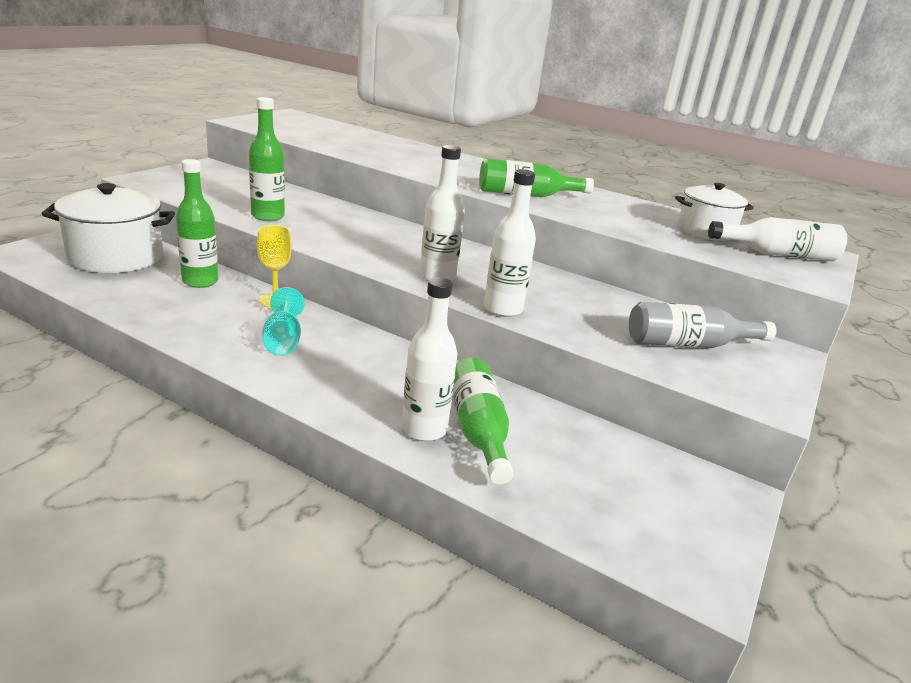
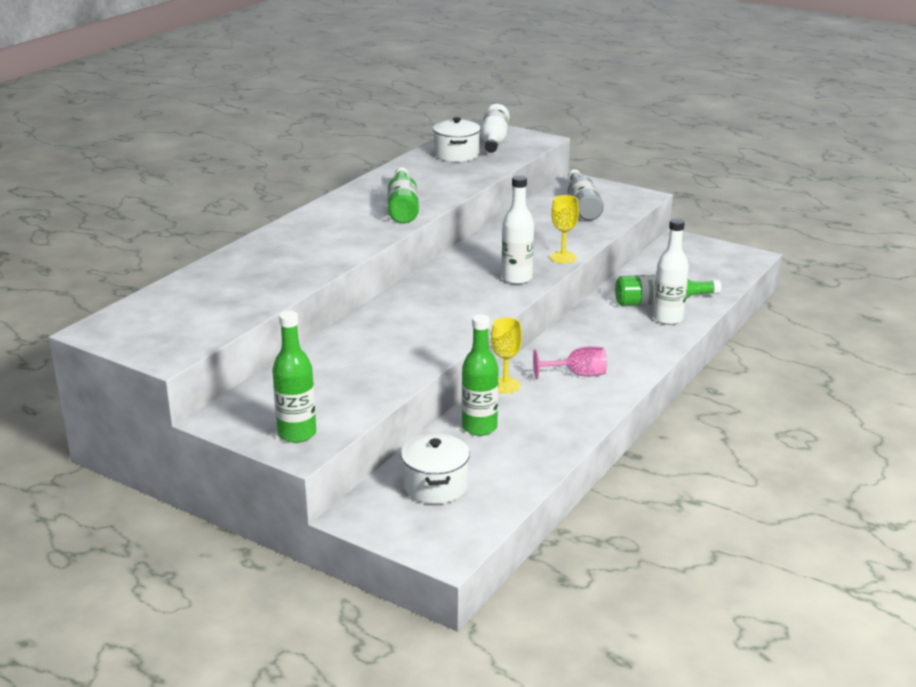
camera: 85 degrees left, 0 degrees up
white pot [42,183,175,273] -> white pot [401,434,470,504], size x0.64
green bottle [249,97,285,221] -> green bottle moved to [272,311,316,443]
turquoise goblet [262,287,305,355] -> pink goblet [533,346,607,379]
white bottle [484,169,536,317] -> yellow goblet [550,195,579,263]

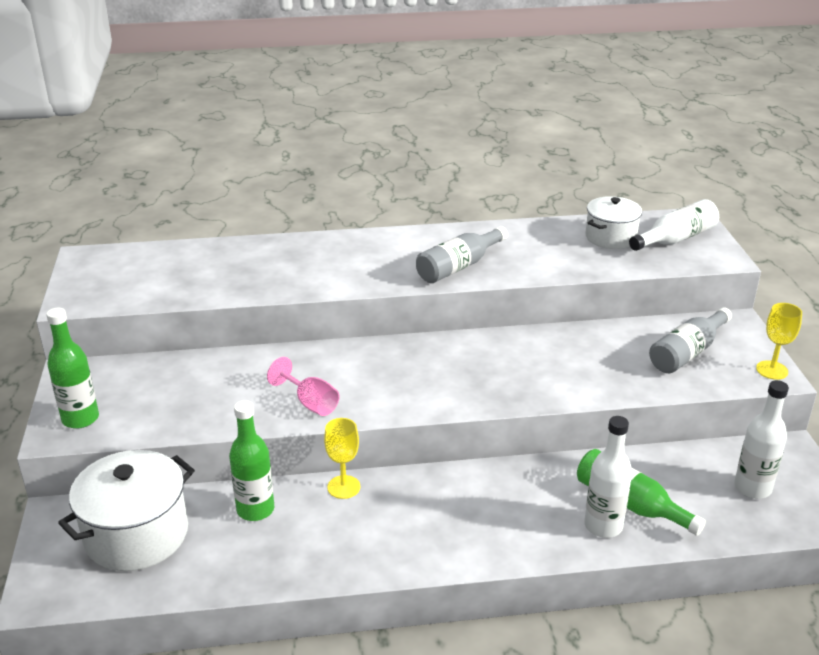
camera: 50 degrees right, 5 degrees up
green bottle [388,167,419,223] -> grey bottle [416,226,508,283]
white pot [401,434,470,504] -> white pot [58,450,195,571], size x1.56
white bottle [502,175,534,284] -> white bottle moved to [734,380,789,499]
pink goblet [533,346,607,379] -> pink goblet moved to [267,357,339,416]
yellow goblet [550,195,579,263] -> yellow goblet moved to [756,303,802,380]

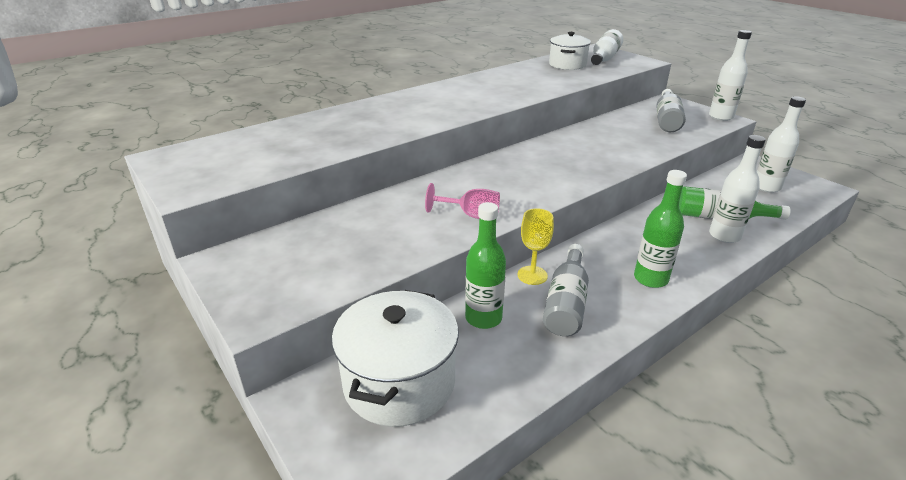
camera: 30 degrees left, 0 degrees up
green bottle [46,308,99,429] -> green bottle moved to [634,170,687,288]
grey bottle [416,226,508,283] -> grey bottle moved to [543,244,589,336]
yellow goblet [756,303,802,380] -> white bottle [709,30,752,121]

